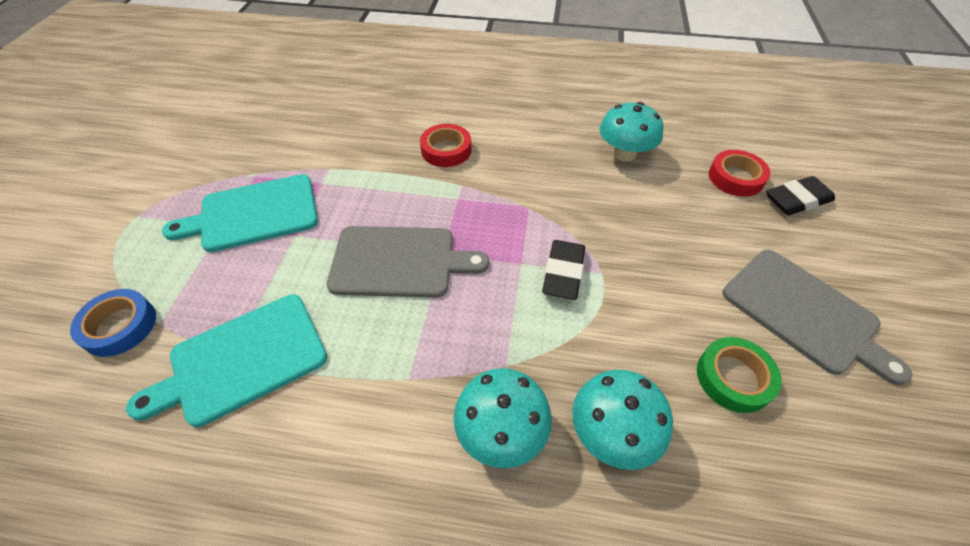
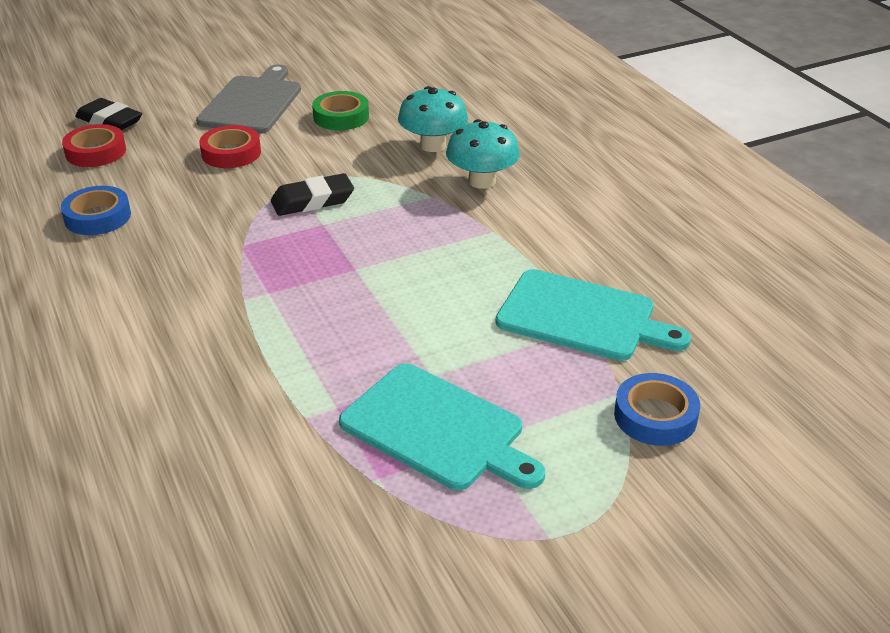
camera: 125 degrees left, 15 degrees down
grey cutting board [327,226,489,298] -> none
red tape [420,124,471,167] -> red tape moved to [199,125,261,168]
turquoise mushroom [599,102,664,161] -> blue tape [61,186,131,235]

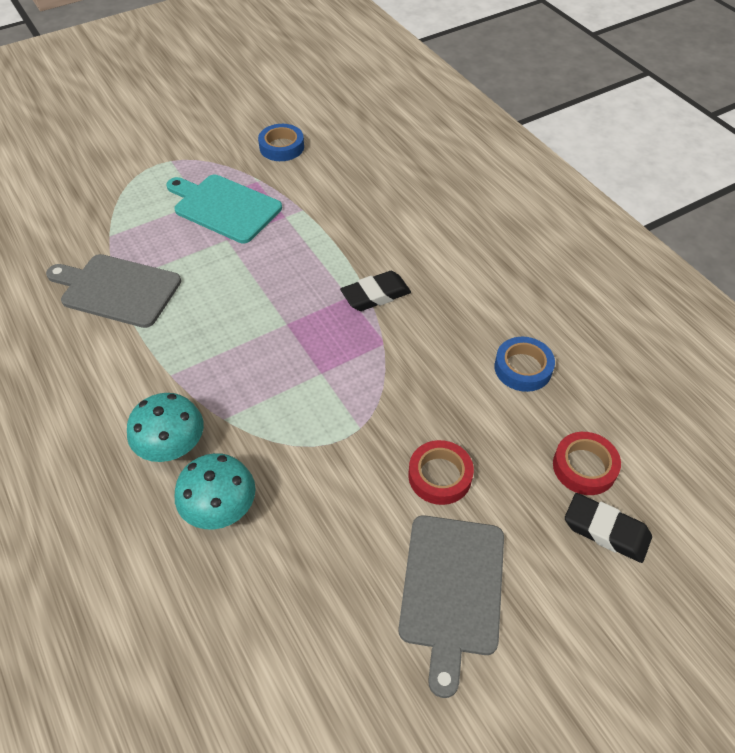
camera: 175 degrees right, 15 degrees up
black eraser [271,173,354,216] -> black eraser moved to [340,271,411,311]
green tape [312,91,369,130] -> none
turquoise cutting board [496,269,691,361] -> grey cutting board [46,254,181,328]
blue tape [614,373,700,446] -> blue tape moved to [258,124,304,161]

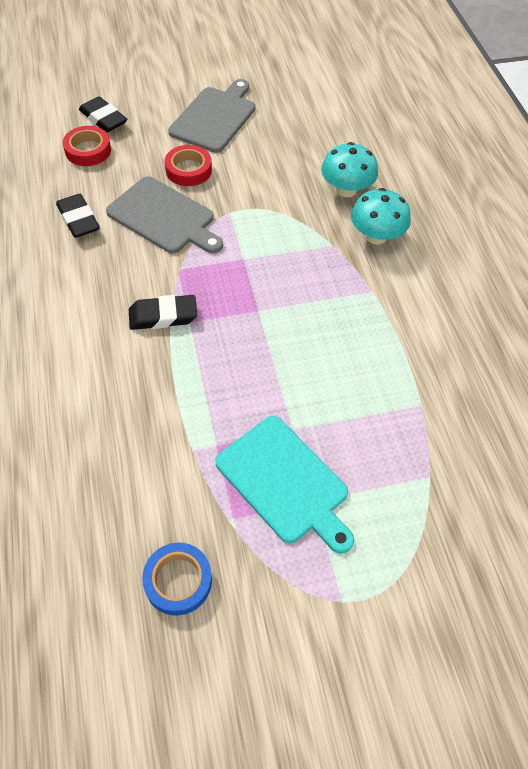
camera: 165 degrees left, 5 degrees up
grey cutting board [46,254,181,328] -> grey cutting board moved to [106,176,223,253]
blue tape [494,337,555,392] -> black eraser [56,194,100,238]

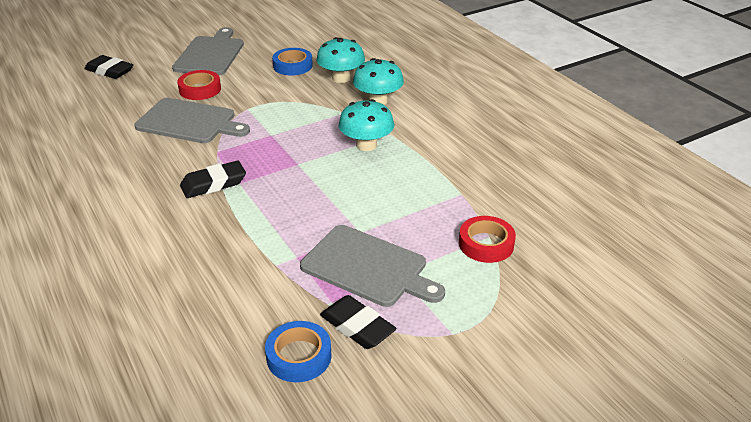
camera: 15 degrees left, 20 degrees down
black eraser [56,194,100,238] -> black eraser moved to [320,295,396,349]
red tape [63,126,111,166] -> red tape moved to [459,216,516,263]
turquoise cutting board [215,416,354,554] -> grey cutting board [300,225,445,307]
none -> blue tape [272,48,313,75]
none -> turquoise mushroom [338,99,394,151]

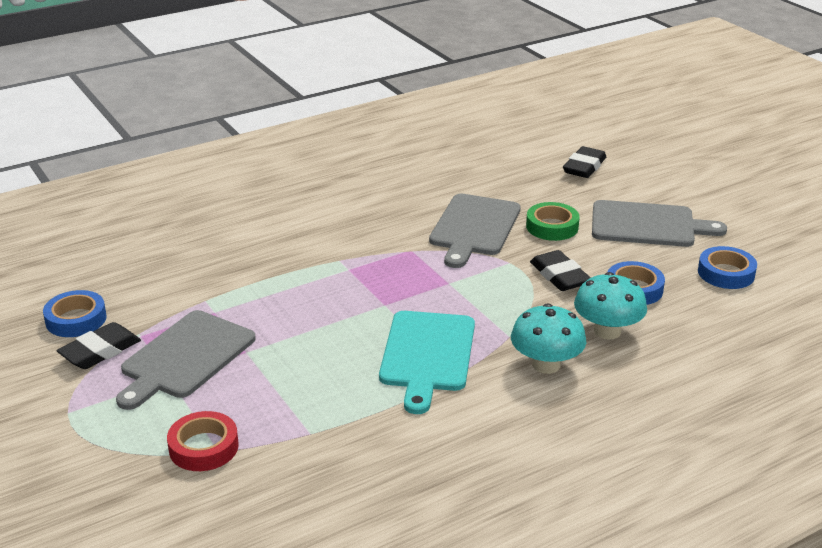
camera: 90 degrees right, 5 degrees down
red tape [177,70,221,100] -> green tape [526,202,580,241]
black eraser [180,161,246,198] -> black eraser moved to [530,250,591,291]
turquoise mushroom [338,99,394,151] -> turquoise cutting board [379,311,475,414]
none -> blue tape [698,246,757,289]

